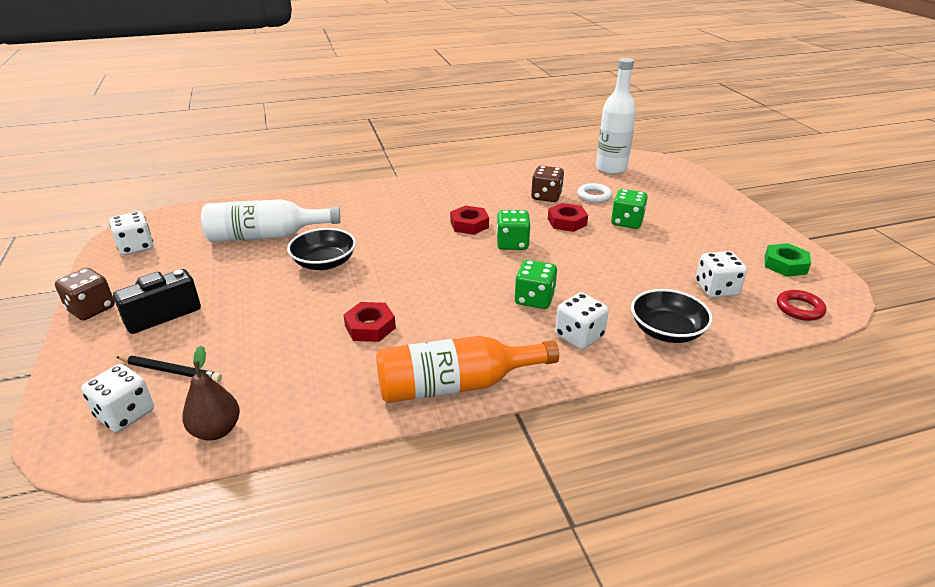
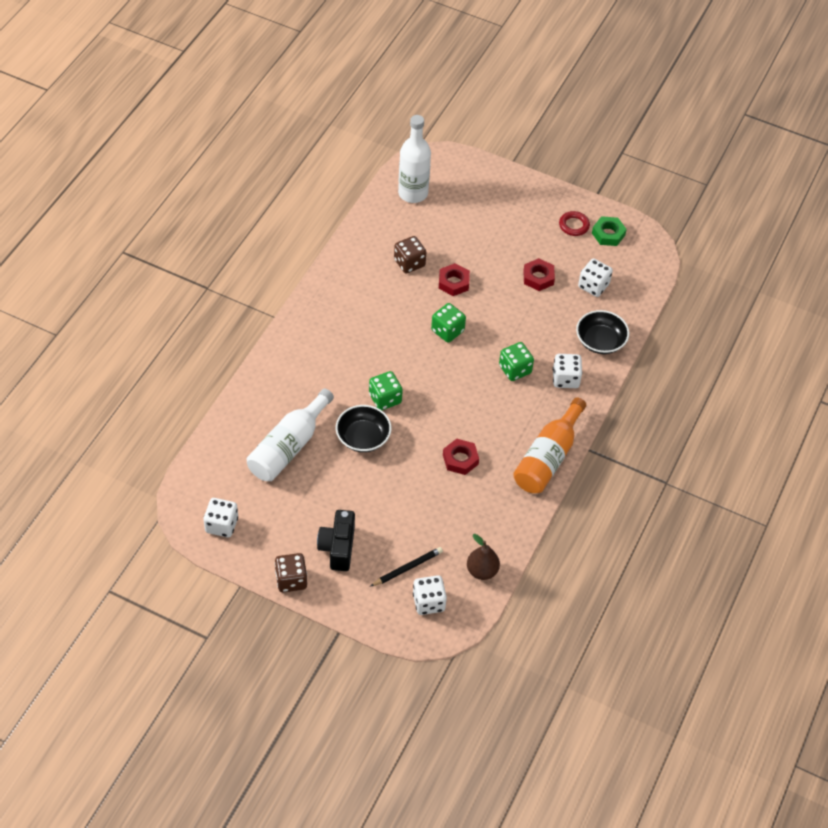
camera: 50 degrees left, 20 degrees up
red nut [450,205,489,235] -> red nut moved to [523,258,555,291]
white ring [577,183,612,203] -> none
green dice [611,189,648,229] -> green dice moved to [369,371,403,410]
red ring [777,290,827,321] -> red ring moved to [559,211,590,236]

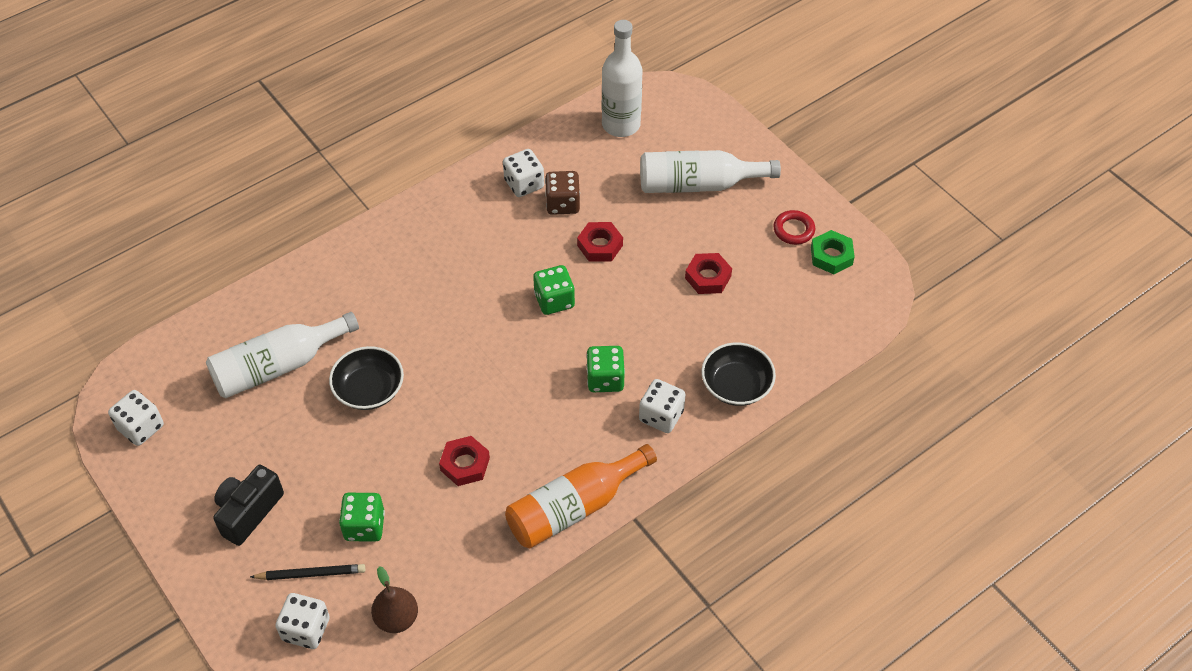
camera: 30 degrees right, 0 degrees up
brown dice [275,553,307,592] -> none
green dice [369,371,403,410] -> green dice moved to [339,493,385,542]
white dice [578,259,613,297] -> white dice moved to [503,149,544,197]
none -> white bottle [640,150,781,193]

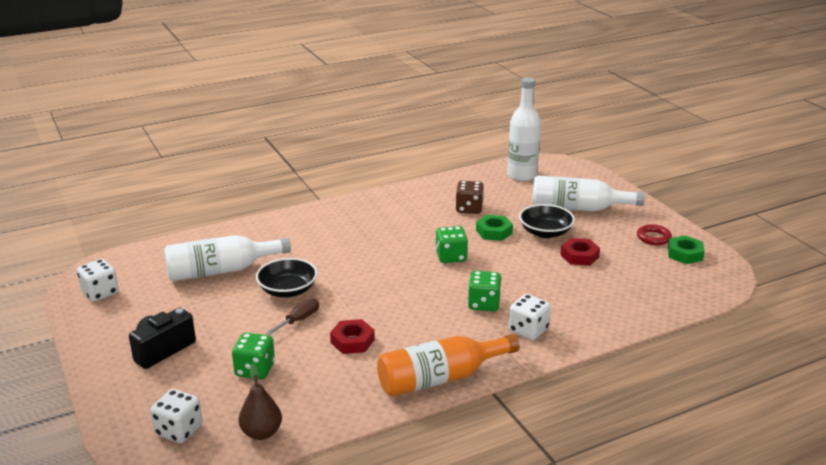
camera: 10 degrees right, 25 degrees down
black pencil [250,564,365,580] -> none
white dice [503,149,544,197] -> none
red nut [577,222,623,262] -> green nut [476,215,513,241]
black bowl [701,342,776,406] -> black bowl moved to [519,204,575,238]
none -> brown screwdriver [266,298,319,335]

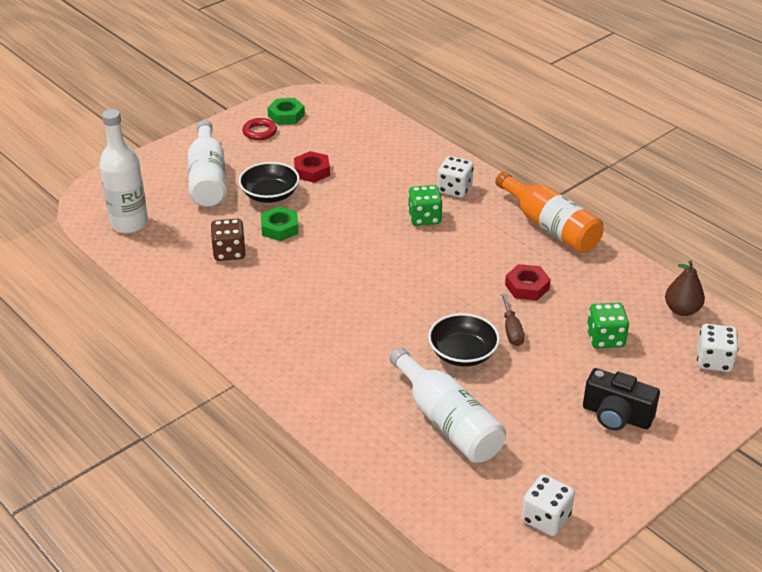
camera: 105 degrees left, 10 degrees up
brown screwdriver [266,298,319,335] -> brown screwdriver turned 120 degrees counterclockwise [501,294,524,346]
green dice [435,226,468,263] -> none

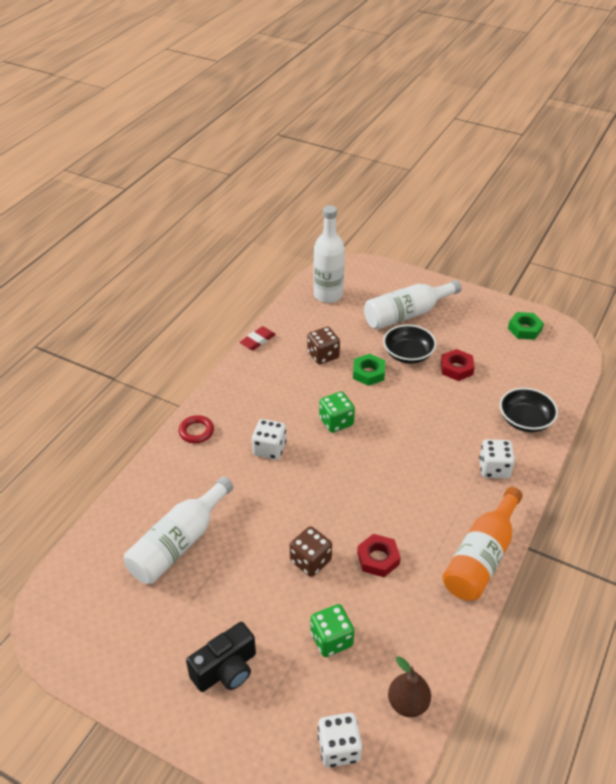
camera: 70 degrees right, 5 degrees up
red ring [242,118,277,140] -> red ring moved to [178,415,214,443]
green dice [408,185,442,226] -> green dice moved to [319,391,355,433]
black bowl [428,313,500,367] -> black bowl moved to [500,388,558,432]
brown screwdriver [501,294,524,346] -> brown dice [290,526,332,577]
white dice [521,474,575,536] -> white dice moved to [252,419,286,460]
black camera [583,368,660,430] -> black camera turned 135 degrees counterclockwise [186,622,256,692]
none -> red eraser [240,326,276,350]

